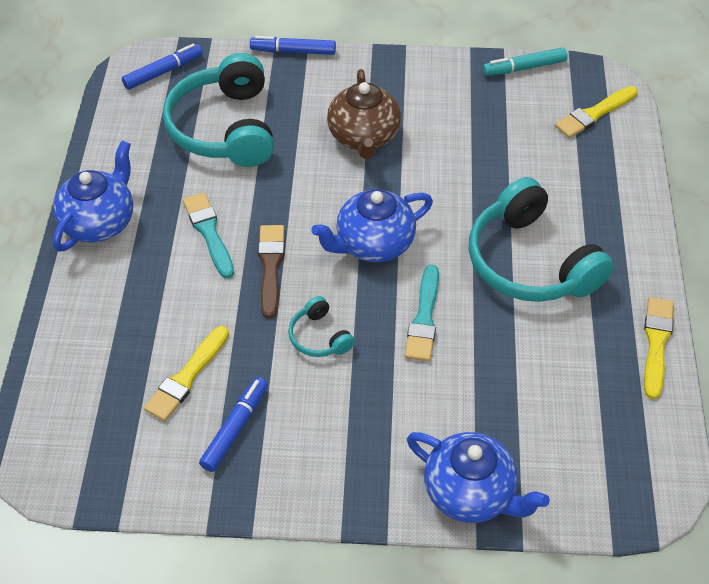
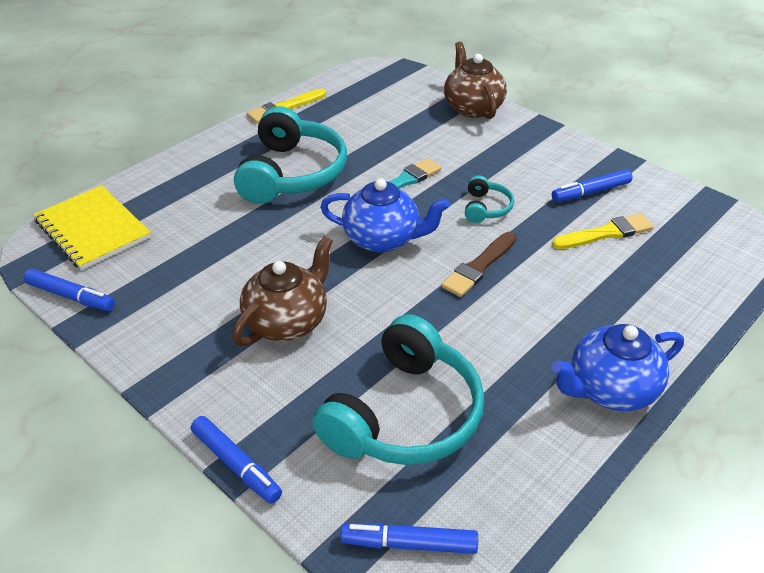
camera: 140 degrees left, 10 degrees down
turquoise brush [183,192,234,278] -> none
blue teapot [407,432,550,523] -> brown teapot [444,42,507,119]
turquoise marker [483,47,568,76] -> blue marker [24,269,115,311]
yellow brush [555,86,638,138] -> yellow notebook [33,185,151,270]

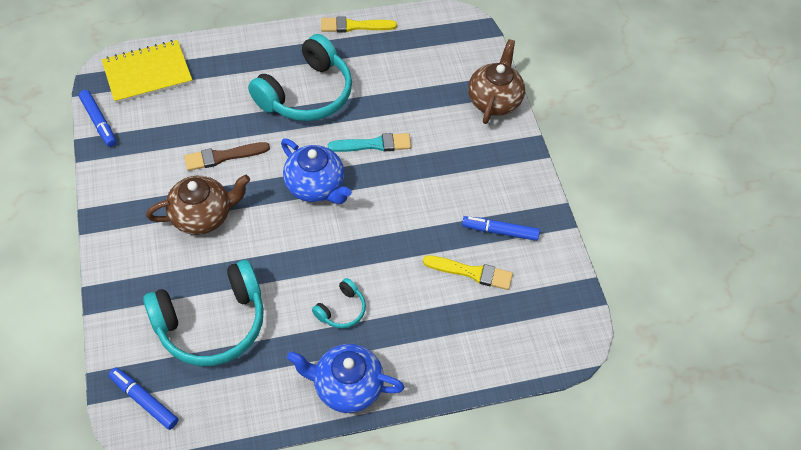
camera: 30 degrees right, 15 degrees up
yellow notebook [33,185,151,270] -> yellow notebook turned 75 degrees clockwise [101,40,192,103]
blue marker [191,416,282,504] -> none
brown brush [441,232,517,297] -> brown brush moved to [184,142,270,171]
turquoise headphones [465,175,514,223] -> turquoise headphones moved to [312,278,366,328]

